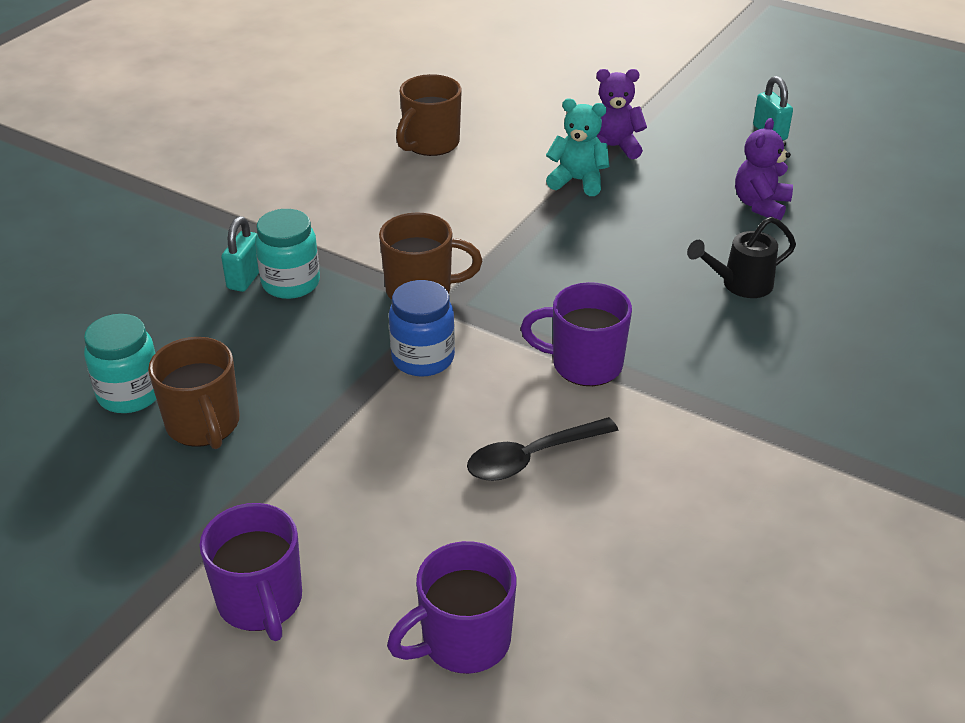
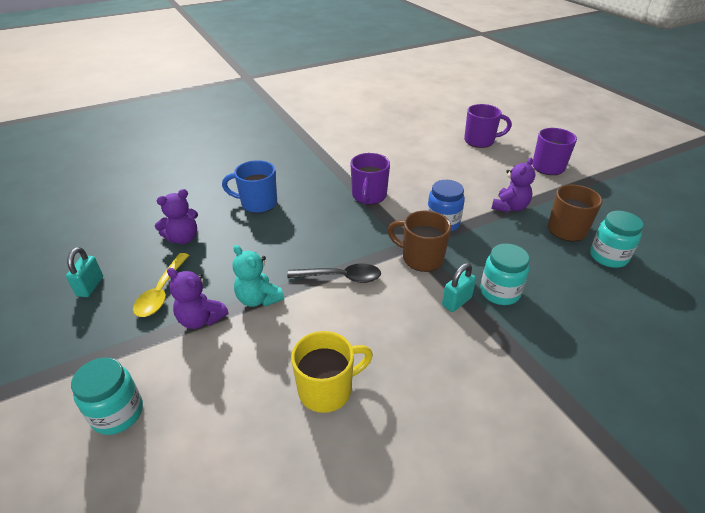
camera: 150 degrees left, 0 degrees up
turquoise padlock [221,216,259,292] -> turquoise padlock moved to [442,263,476,312]
brown mug [396,74,462,156] -> yellow mug [291,331,373,413]
black spoon [467,417,619,481] -> black spoon moved to [287,263,381,283]
purple mug [521,282,632,386] -> purple mug turned 60 degrees clockwise [350,153,390,205]
black watering can [687,217,796,298] -> blue mug [222,160,277,213]
none -> turquoise jar [71,357,143,435]
none -> yellow spoon [133,253,189,317]
none -> purple teddy bear [491,158,535,212]

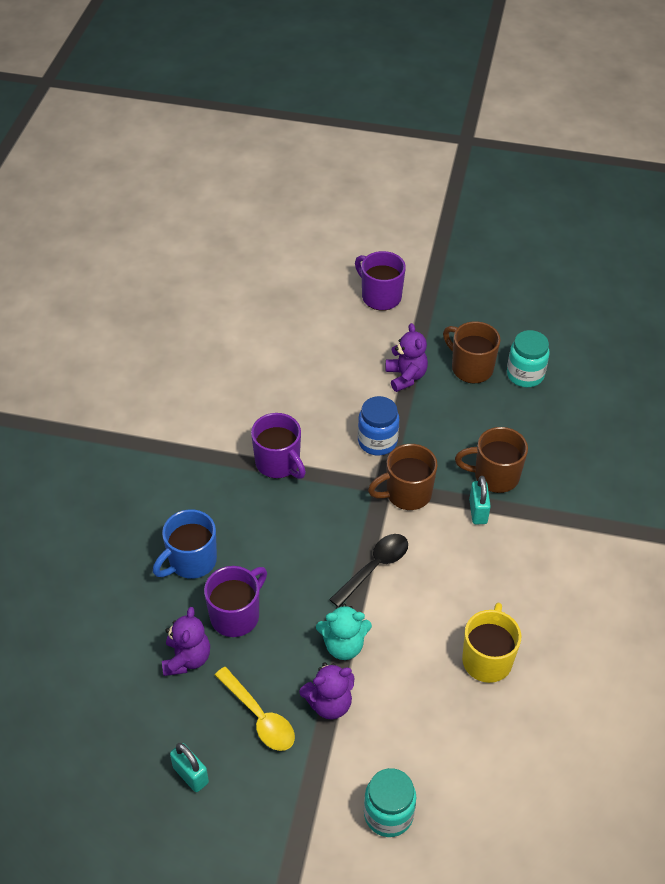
camera: 50 degrees left, 10 degrees up
purple mug [464,104,512,148] -> purple mug moved to [204,566,267,637]
turquoise jar [480,244,530,305] -> brown mug [455,427,528,493]

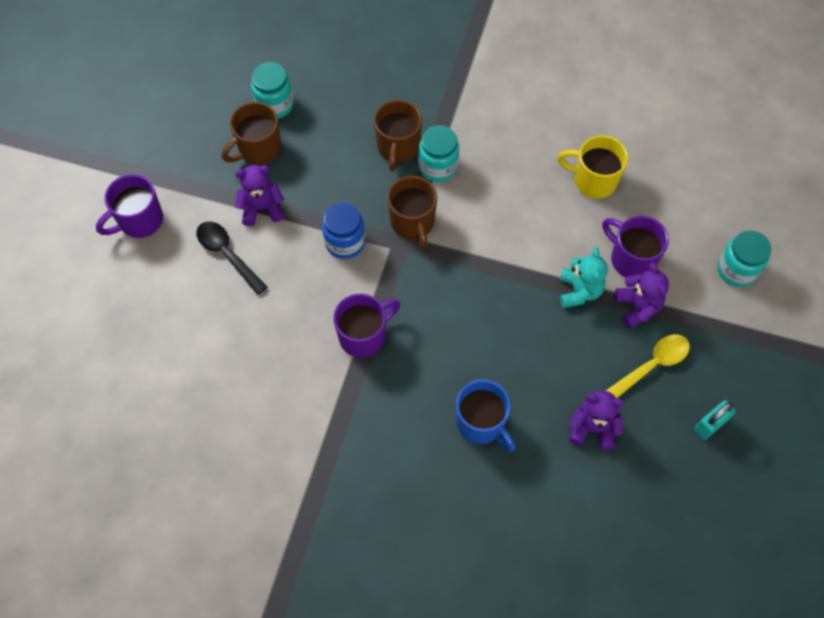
camera: 85 degrees left, 15 degrees up
purple mug [204,566,267,637] -> purple mug moved to [602,216,669,277]
black spoon [329,534,408,607] -> black spoon moved to [196,221,267,295]
turquoise padlock [469,476,491,524] -> turquoise jar [418,125,459,182]

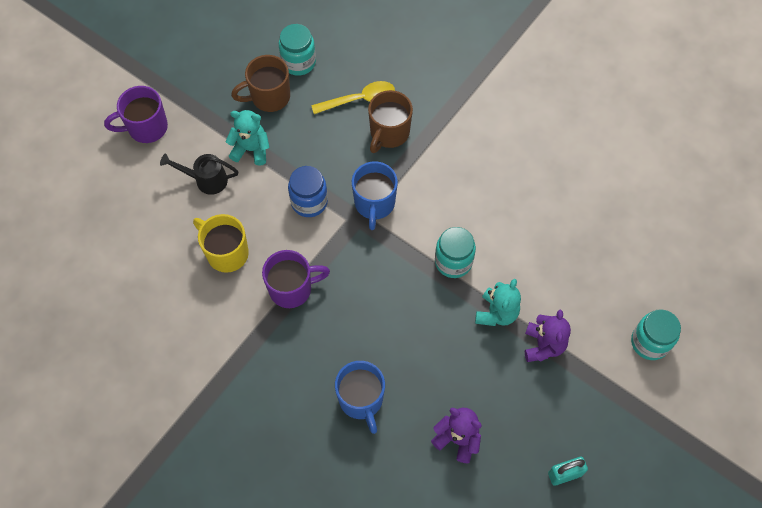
camera: 20 degrees right, 0 degrees up
black spoon [196,221,267,295] -> black watering can [160,154,239,195]
purple teddy bear [235,165,284,226] -> turquoise teddy bear [226,110,270,166]
brown mug [387,176,437,249] -> blue mug [352,161,398,230]
turquoise jar [418,125,459,182] -> turquoise jar moved to [435,227,476,278]
yellow mug [557,135,628,199] -> yellow mug moved to [193,214,249,273]
purple mug [602,216,669,277] -> none
yellow spoon [605,334,690,398] -> yellow spoon moved to [311,81,395,114]

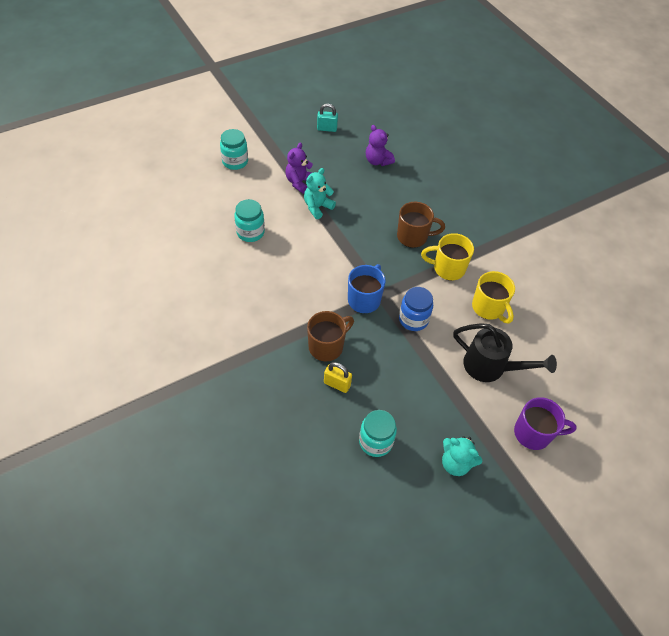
camera: 160 degrees left, 10 degrees down
black watering can [160,154,239,195] -> black watering can [453,323,557,382], size x1.53
turquoise teddy bear [226,110,270,166] -> turquoise teddy bear moved to [442,436,482,476]
brown mug [231,55,290,112] -> brown mug moved to [397,202,445,248]
purple mug [262,250,330,308] -> yellow mug [421,233,474,281]
yellow spoon [311,81,395,114] -> yellow padlock [324,362,352,393]
blue mug [335,361,385,434] -> none
turquoise jar [435,227,476,278] -> turquoise jar moved to [234,199,265,242]

